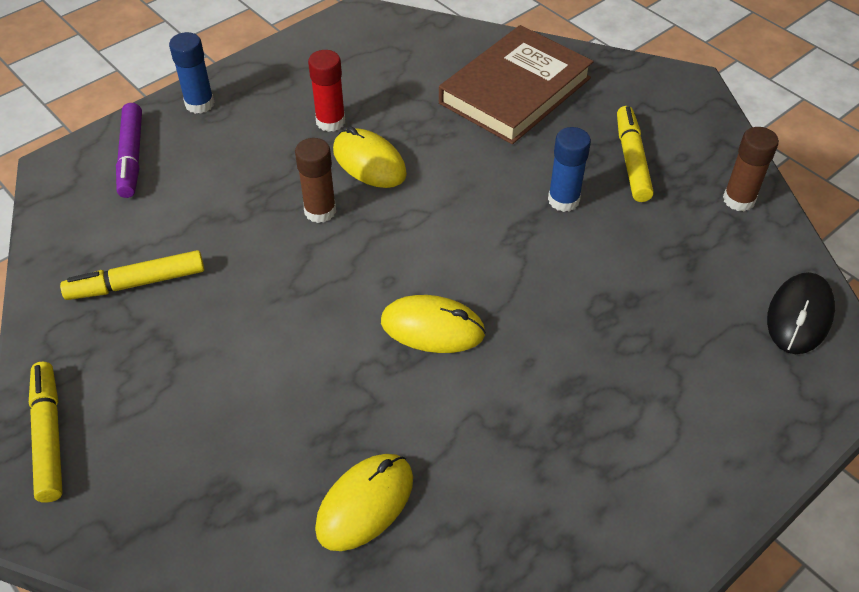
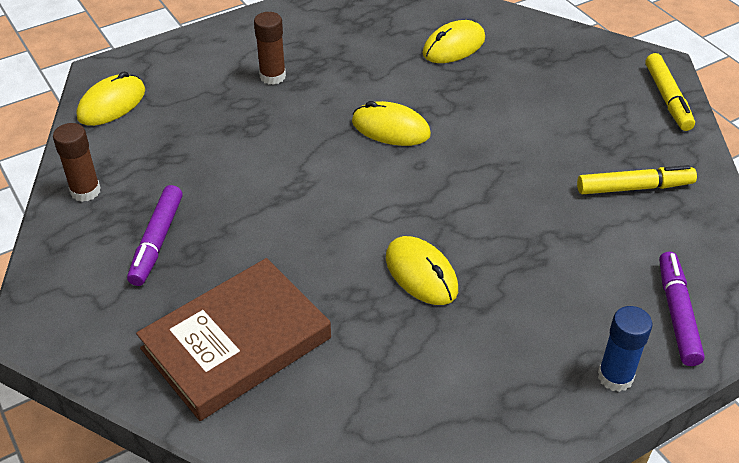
camera: 170 degrees left, 5 degrees down
brown glue stick [295,138,336,223] -> brown glue stick moved to [254,12,286,85]
red glue stick [308,50,345,132] -> none
blue glue stick [548,127,591,212] -> none
yellow marker [617,106,654,202] -> purple marker [127,185,183,286]
black mouse [767,272,835,354] -> yellow mouse [77,71,145,126]

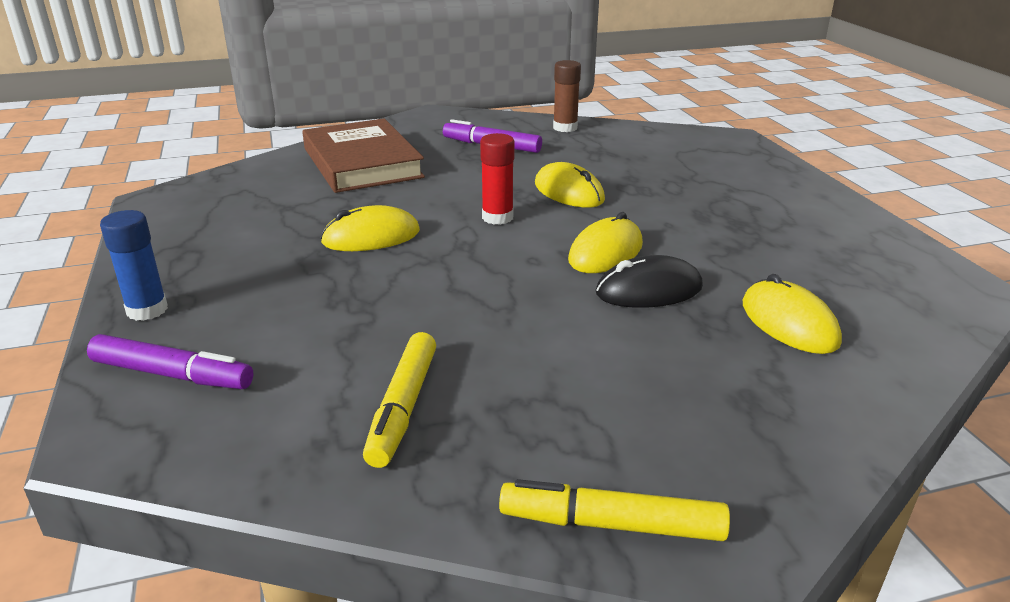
camera: 105 degrees right, 15 degrees down
yellow mouse [77,71,145,126] -> yellow mouse moved to [535,162,605,208]
brown glue stick [254,12,286,85] -> none
none -> red glue stick [480,133,515,225]
none -> black mouse [596,255,703,308]

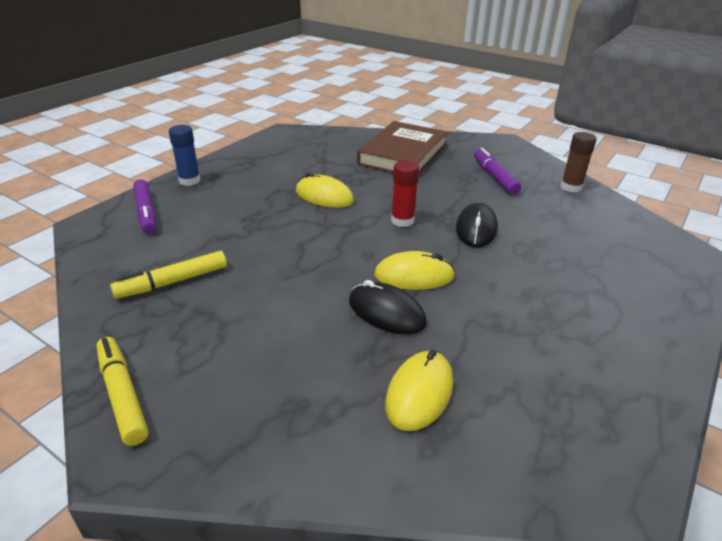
camera: 50 degrees right, 5 degrees up
yellow mouse [535,162,605,208] -> black mouse [456,203,498,247]

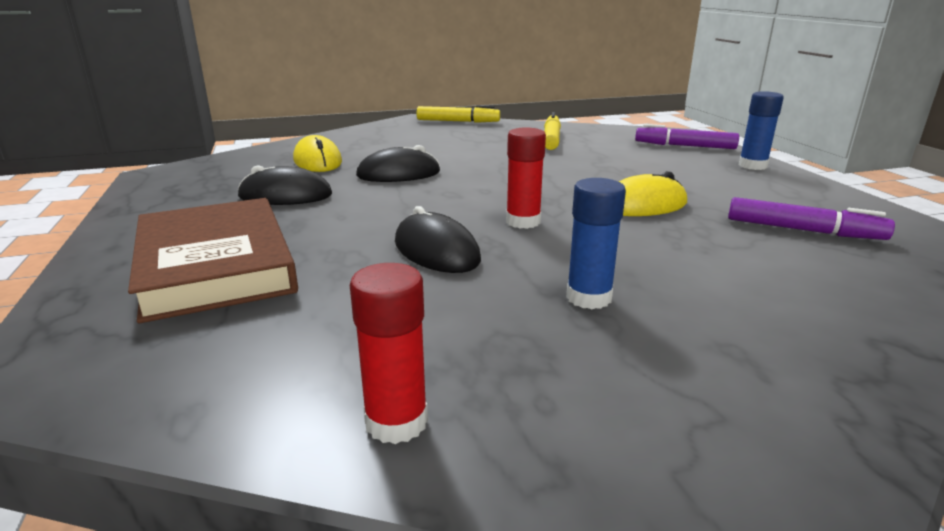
camera: 130 degrees right, 10 degrees down
brown book [357,121,448,174] -> brown book moved to [128,198,298,323]
yellow mouse [374,251,455,290] -> none
purple marker [474,148,521,195] -> purple marker moved to [728,197,895,240]
brown glue stick [560,132,597,192] -> red glue stick [350,263,428,444]
none -> black mouse [238,165,332,205]
none -> blue glue stick [566,178,626,309]

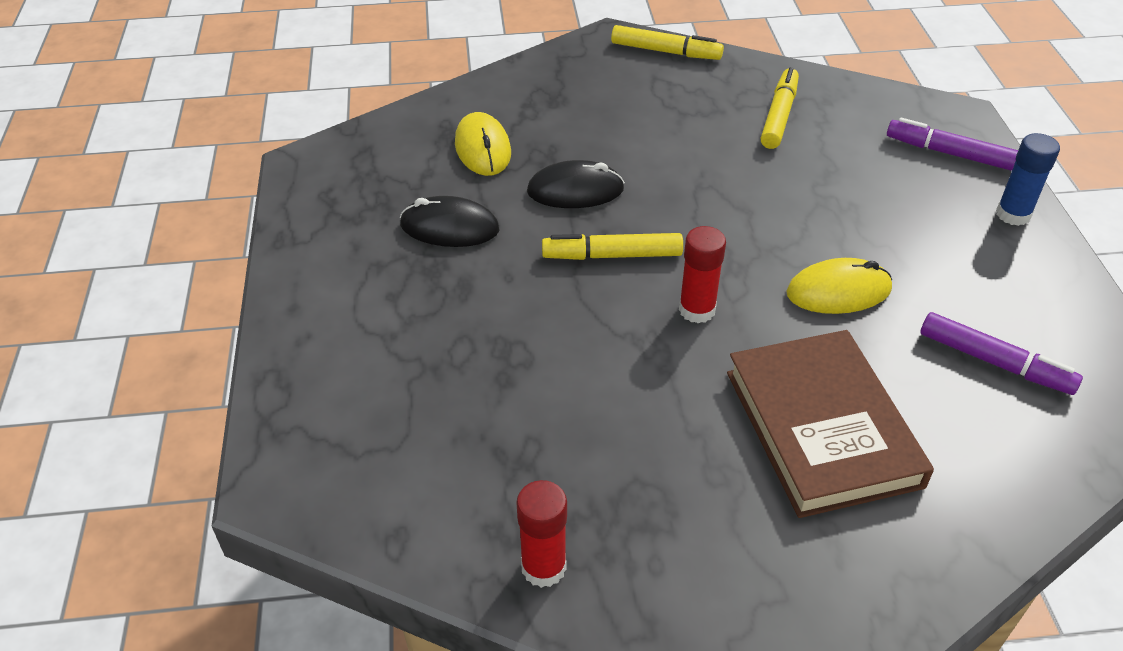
camera: 10 degrees right, 20 degrees up
brown book [128,198,298,323] -> brown book moved to [727,330,934,518]
black mouse [395,206,481,273] -> none
blue glue stick [566,178,626,309] -> none
none -> yellow marker [542,233,683,260]

